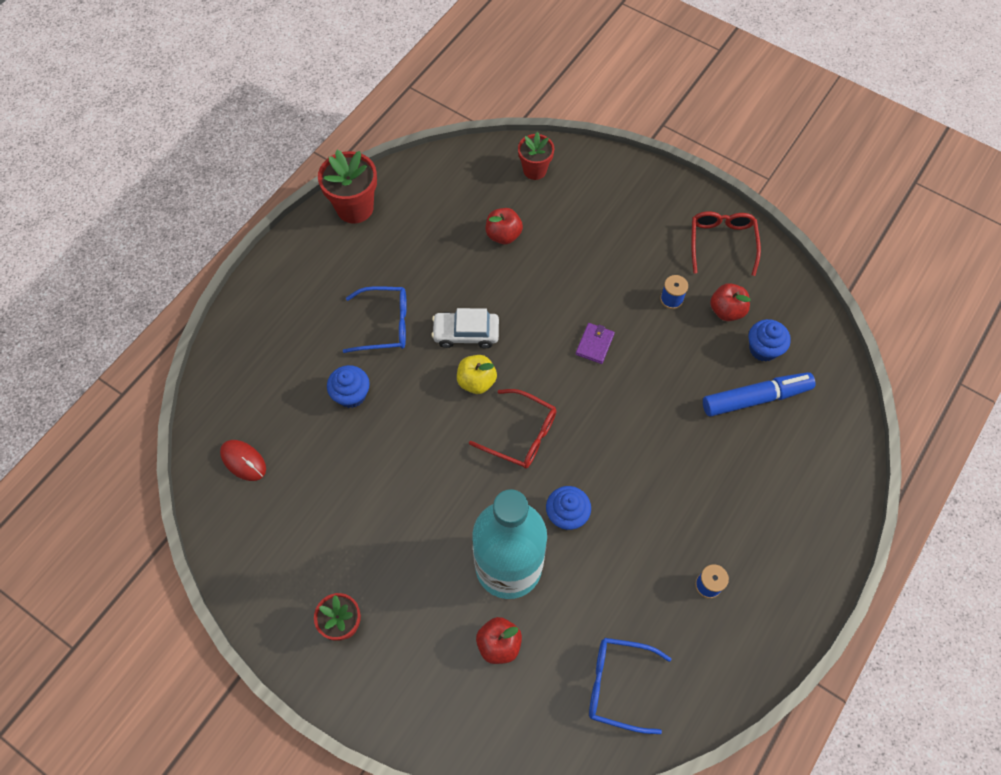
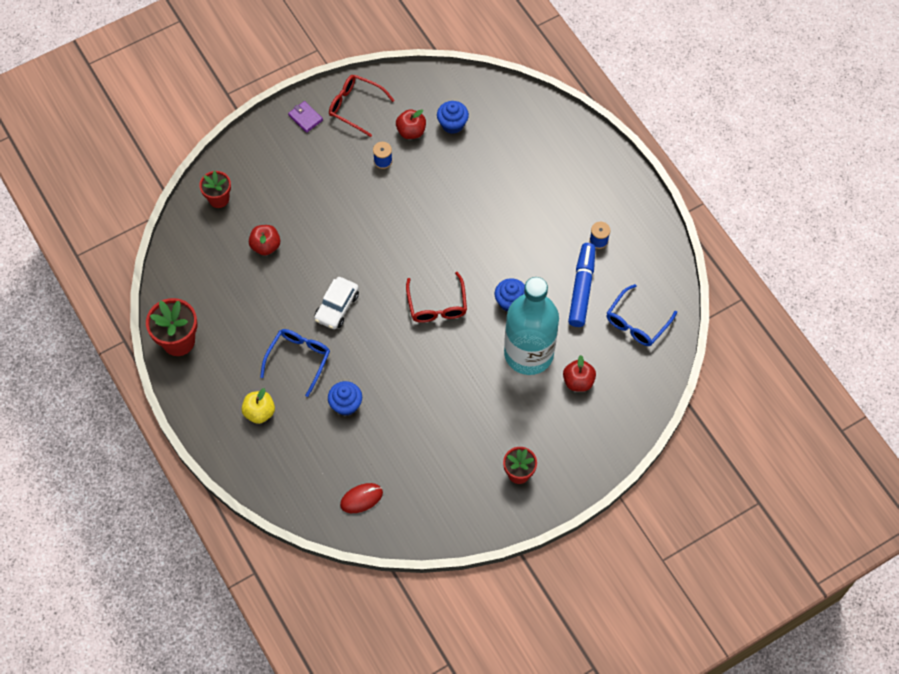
camera: 65 degrees left, 0 degrees up
yellow apple [457,355,497,394] -> yellow apple moved to [241,388,275,424]
red glasses [469,389,557,469] -> red glasses turned 120 degrees clockwise [406,272,467,323]
purple wallet [576,323,615,364] -> purple wallet moved to [288,101,323,133]
blue marker [703,372,816,417] -> blue marker moved to [568,243,596,327]

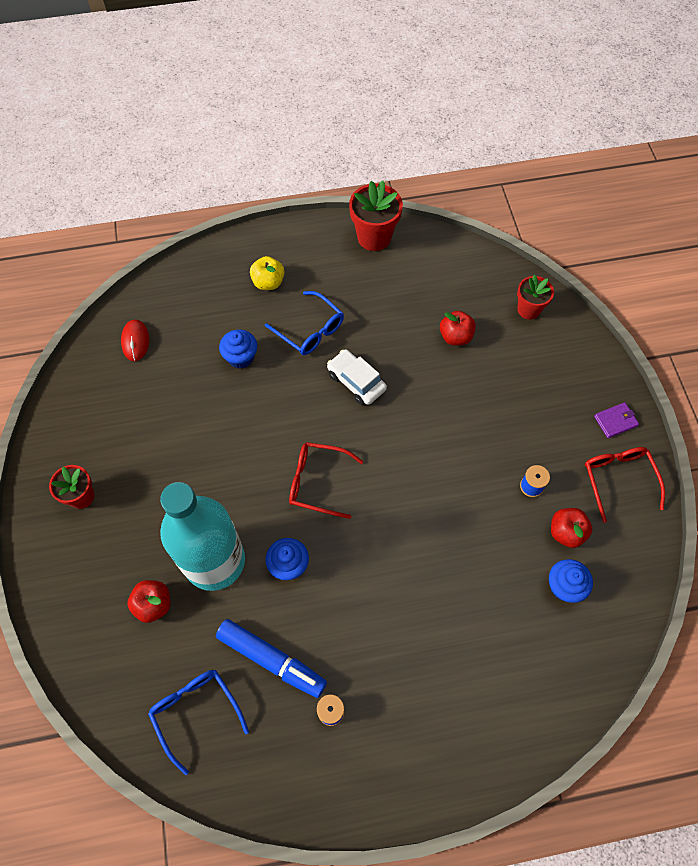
camera: 110 degrees right, 0 degrees up
red glasses [329,74,394,137] -> red glasses turned 60 degrees counterclockwise [585,447,665,523]

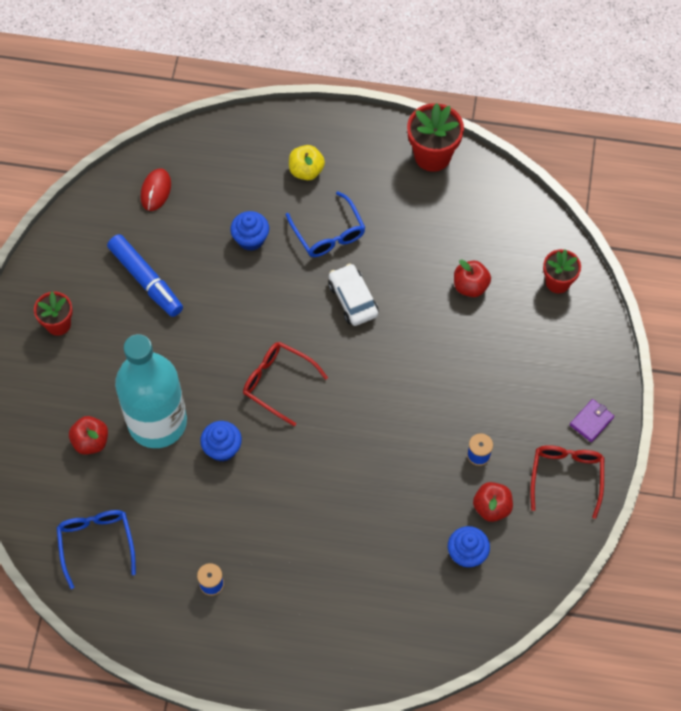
camera: 20 degrees right, 0 degrees up
blue marker [216,619,327,698] -> blue marker moved to [107,234,183,317]
purple wallet [594,402,639,438] -> purple wallet turned 45 degrees counterclockwise [570,399,614,442]

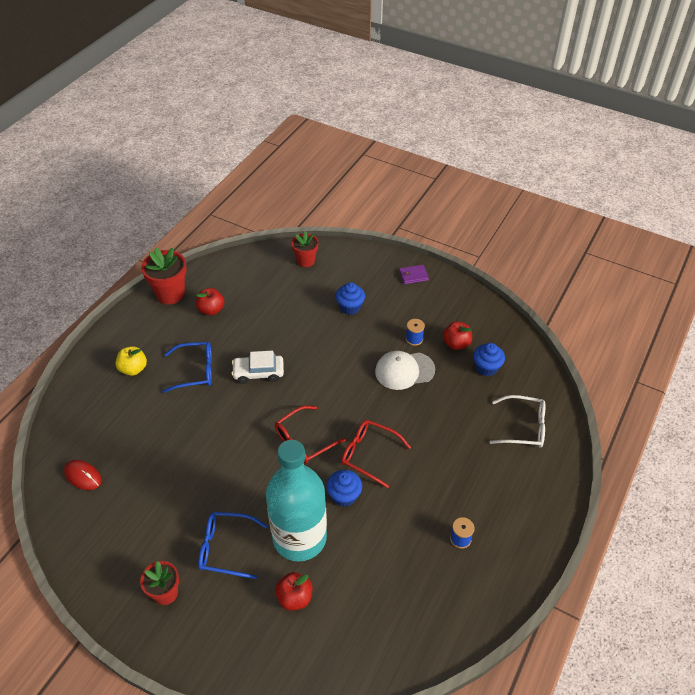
camera: 70 degrees left, 15 degrees down
blue glasses [57,510,136,589] -> blue glasses moved to [198,512,267,579]
blue marker [107,234,183,317] -> none
blue cupcake [230,211,269,251] -> blue cupcake moved to [336,282,365,315]
red apple [454,260,491,297] -> red apple moved to [196,288,224,315]
red glasses [530,445,604,519] -> red glasses moved to [341,420,411,488]
purple wallet [570,399,614,442] -> purple wallet turned 75 degrees counterclockwise [399,265,429,284]
none -> white cap [375,351,435,390]
none -> white glasses [490,395,546,447]

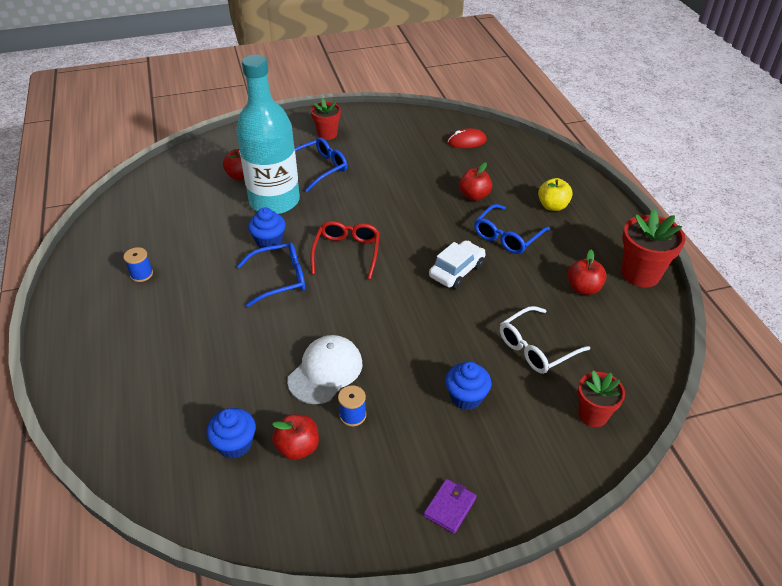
camera: 135 degrees right, 5 degrees down
red glasses [341,420,411,488] -> blue glasses [237,242,305,307]
white glasses [490,395,546,447] -> white glasses moved to [500,306,590,374]
none -> red apple [459,162,492,201]

